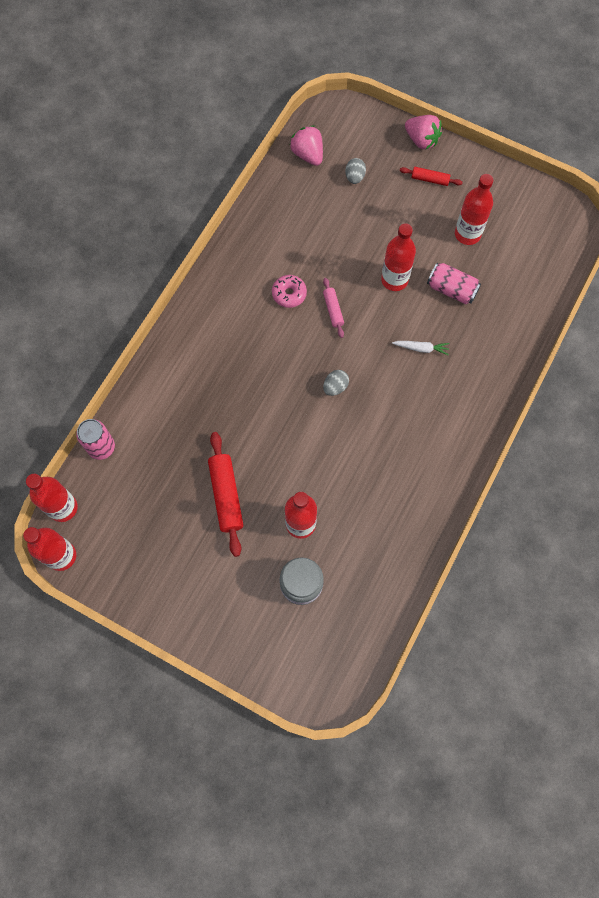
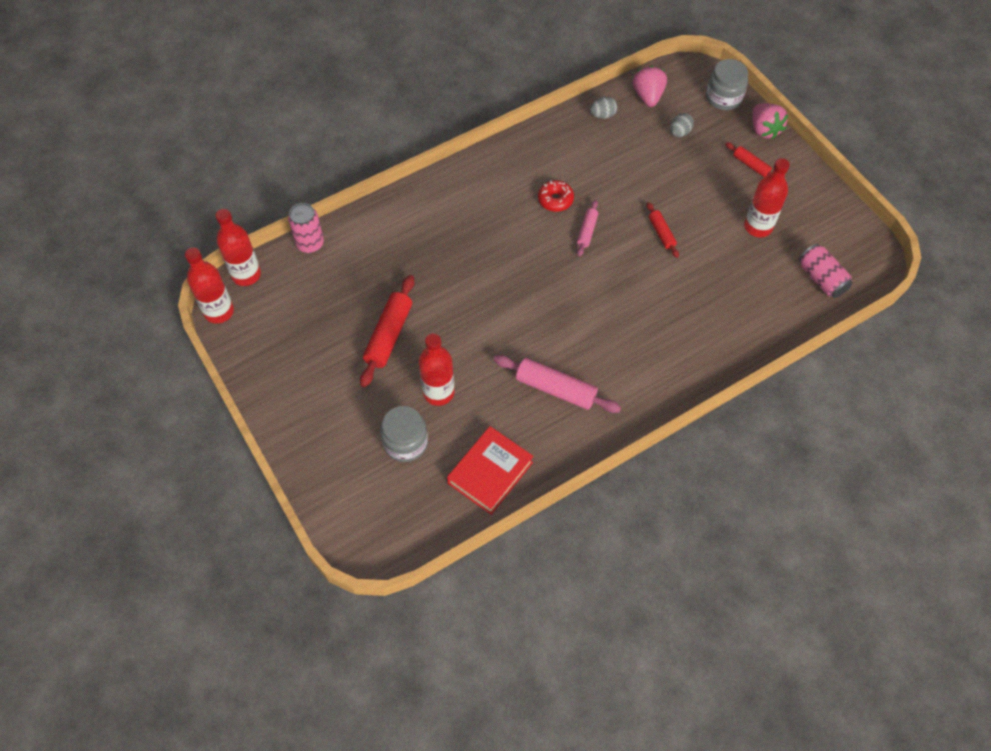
camera: 30 degrees right, 10 degrees down
pink donut [272,275,307,308] -> red donut [538,180,574,212]
grey egg [323,370,349,396] -> grey egg moved to [590,97,617,119]
red bottle [381,223,416,291] -> red rolling pin [647,202,679,258]
white carrot [392,341,450,355] -> none
pink can [427,263,481,304] -> pink can moved to [799,244,853,298]
none -> red book [447,426,534,515]
none -> pink rolling pin [493,355,621,413]
none -> grey jar [706,59,748,110]

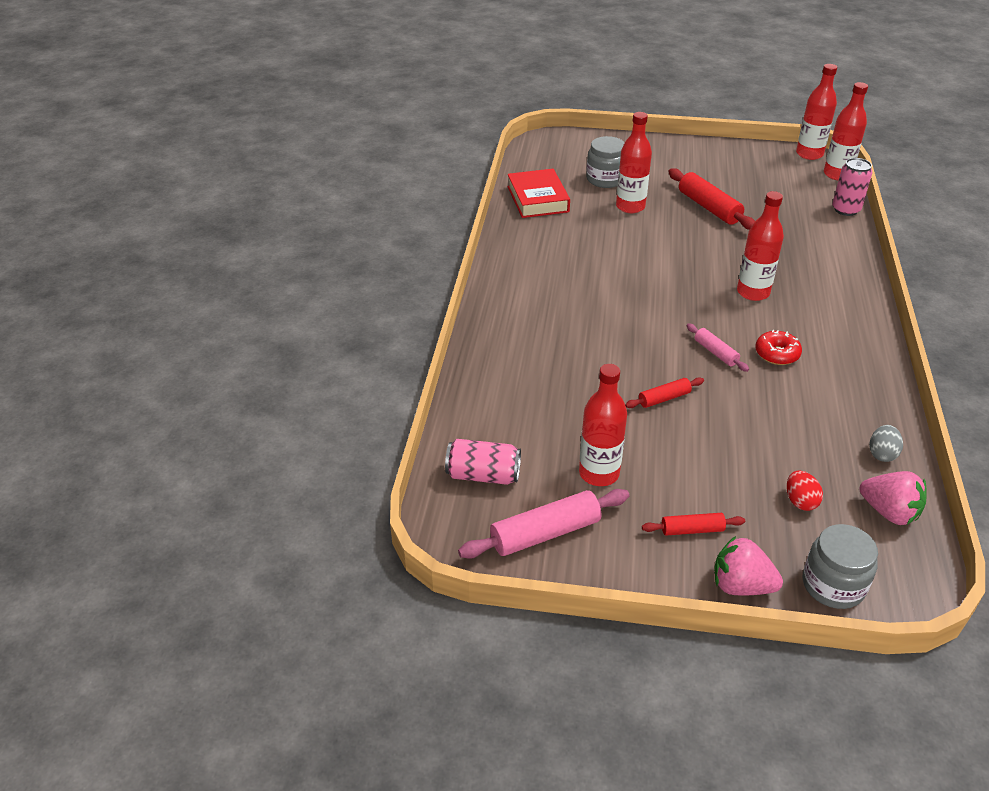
camera: 130 degrees right, 20 degrees down
pink rolling pin [493,355,621,413] -> pink rolling pin moved to [458,489,630,559]
red rolling pin [647,202,679,258] -> red rolling pin turned 45 degrees counterclockwise [625,377,704,408]
grey egg [670,113,694,137] -> red egg [787,470,823,511]
none -> red bottle [737,191,784,301]

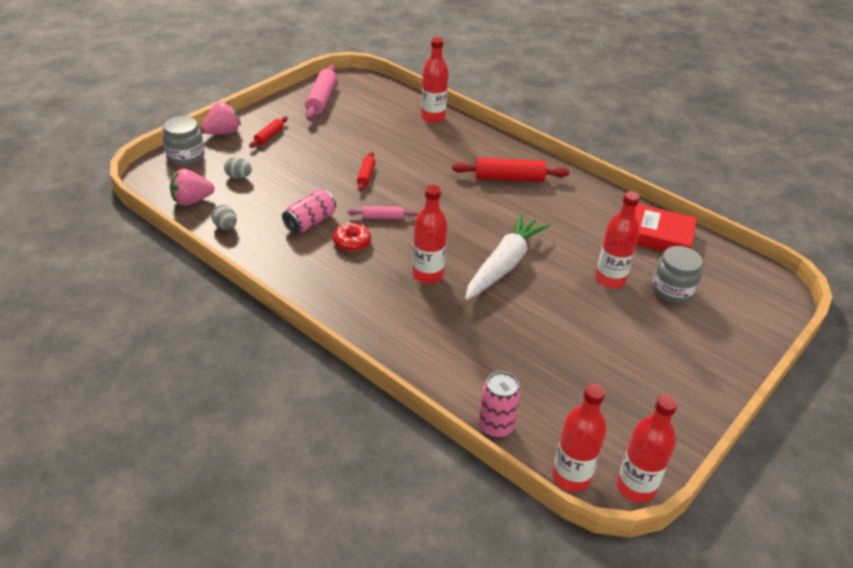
camera: 120 degrees right, 0 degrees up
pink can [445,439,521,485] -> pink can moved to [282,189,336,234]
red bottle [579,364,627,486] -> red bottle moved to [421,37,449,123]
red rolling pin [668,168,755,230] -> red rolling pin moved to [452,158,569,182]
red egg [787,470,823,511] -> grey egg [224,157,252,179]
none -> white carrot [465,213,550,300]

